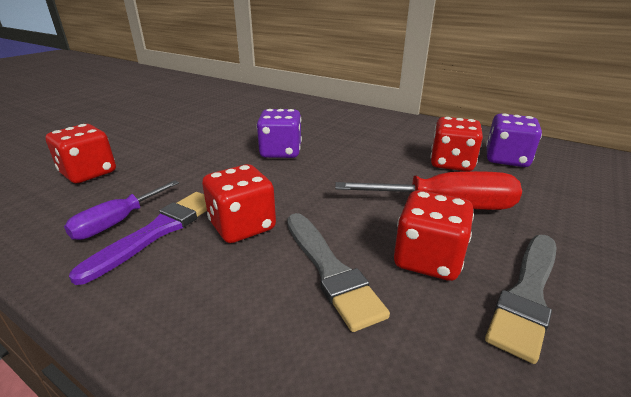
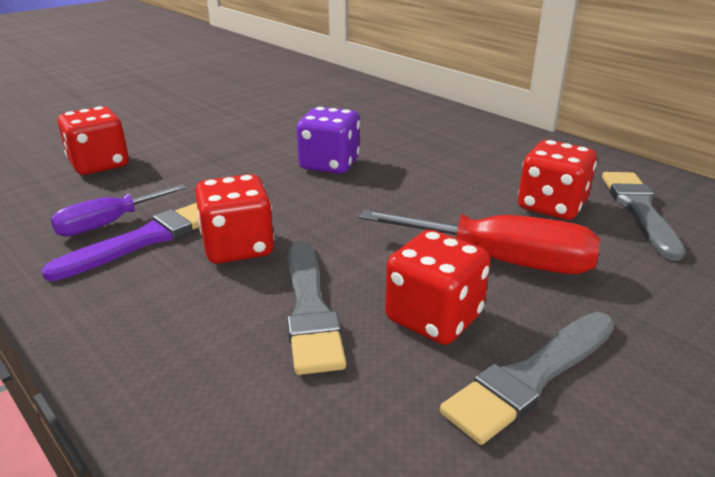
camera: 15 degrees right, 0 degrees up
purple dice [486,114,542,167] -> grey brush [602,172,685,261]

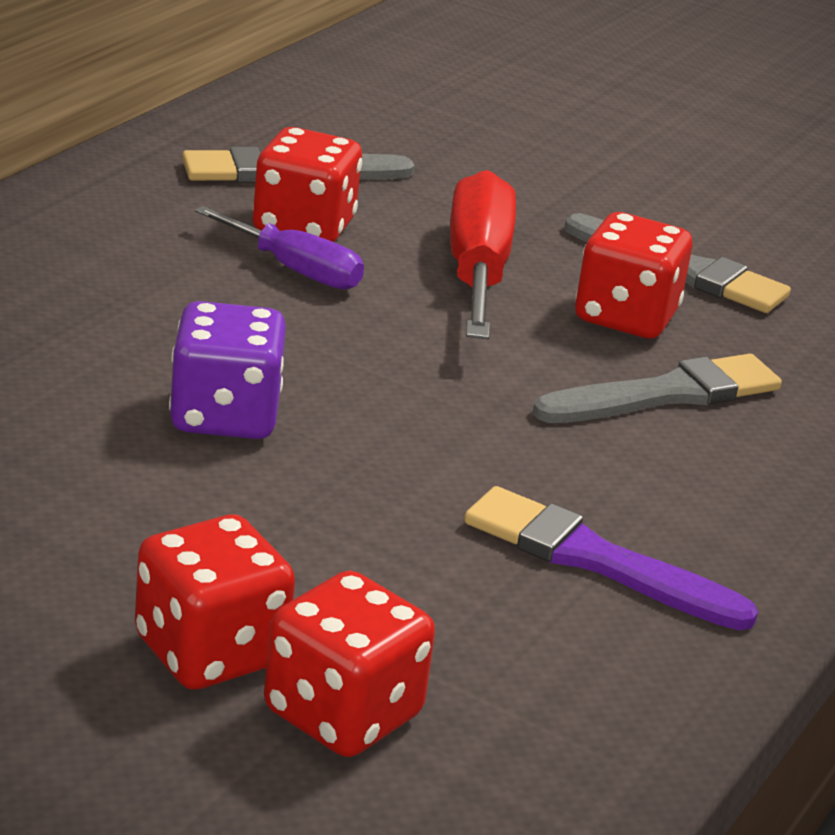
camera: 110 degrees left, 0 degrees up
purple screwdriver [50,184,186,237] -> purple screwdriver moved to [194,206,364,290]
red dice [195,174,275,264] -> red dice moved to [135,515,295,690]

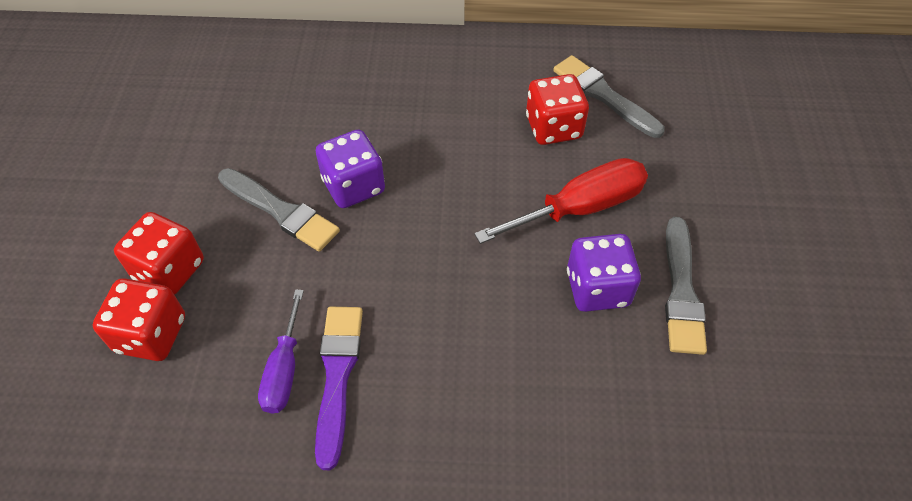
camera: 65 degrees right, 25 degrees up
purple screwdriver [194,206,364,290] -> purple screwdriver moved to [258,289,304,414]
grey brush [533,354,782,423] -> grey brush moved to [218,168,340,252]
red dice [575,212,692,339] -> purple dice [567,234,641,312]

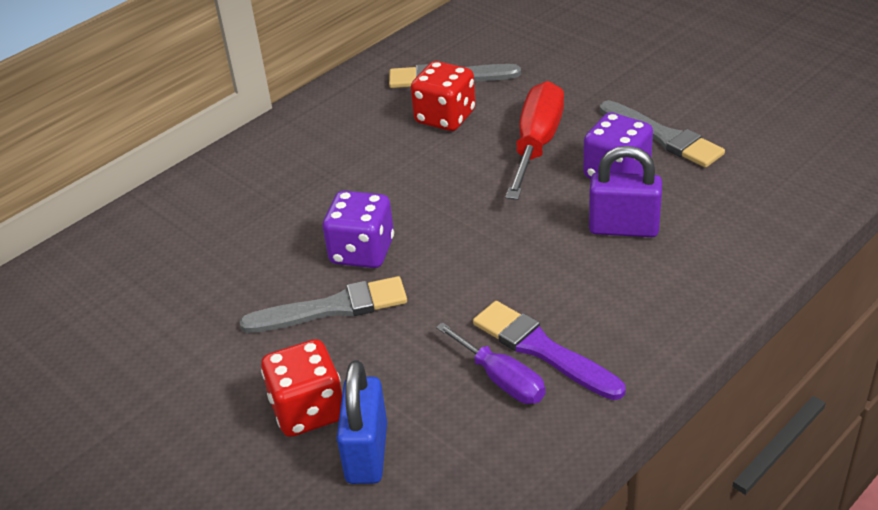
camera: 45 degrees left, 15 degrees down
red dice [93,278,185,361] -> blue padlock [337,360,387,484]
none -> purple padlock [589,146,662,237]

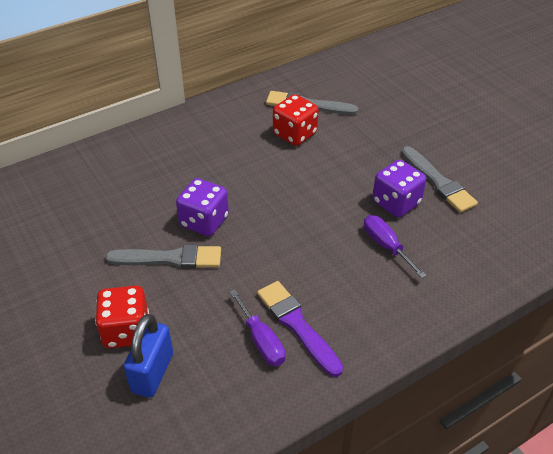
camera: 10 degrees right, 5 degrees up
red screwdriver [505,81,564,200] -> none
purple padlock [589,146,662,237] -> purple screwdriver [364,215,426,278]

